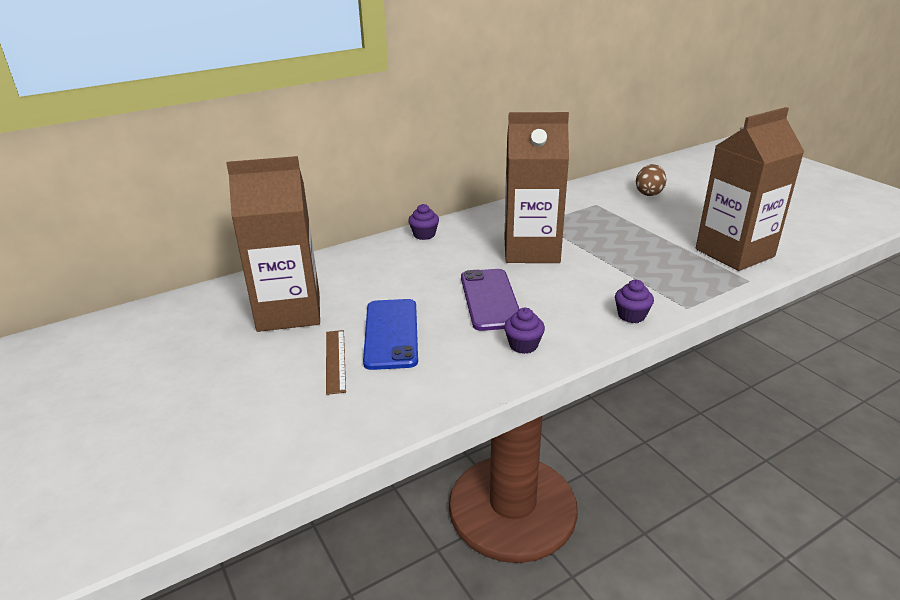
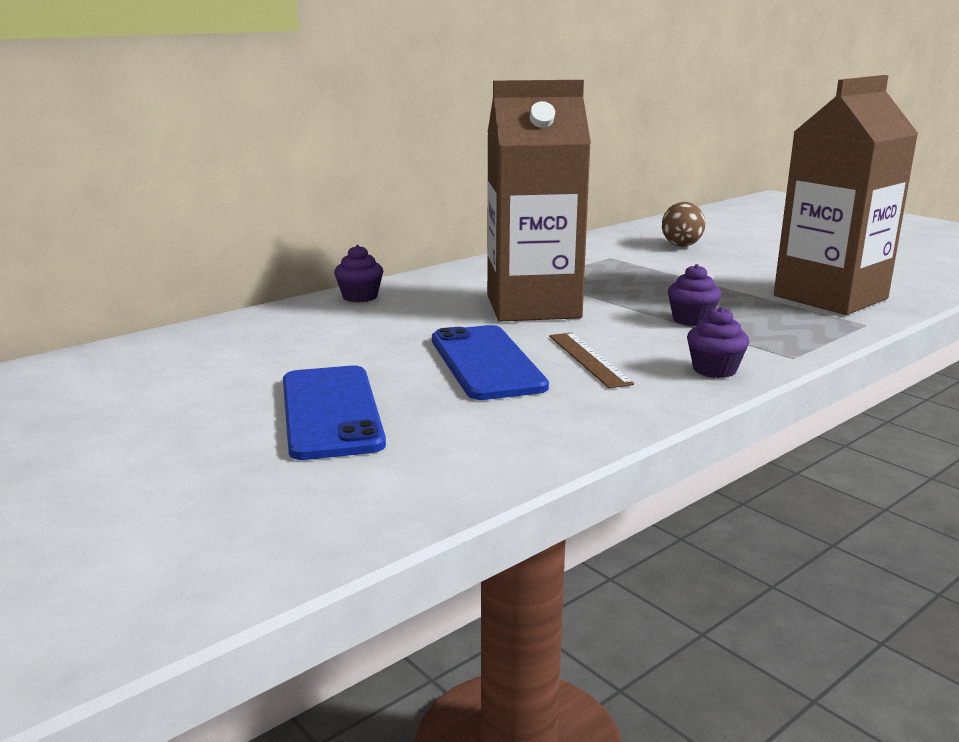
camera: 10 degrees left, 10 degrees down
brown carton [226,156,320,332] -> none
brown ruler [326,330,346,395] -> brown ruler moved to [549,333,634,388]
purple phone [461,269,519,331] -> blue phone [432,325,549,400]
purple cupcake [504,308,545,354] -> purple cupcake moved to [668,264,721,326]

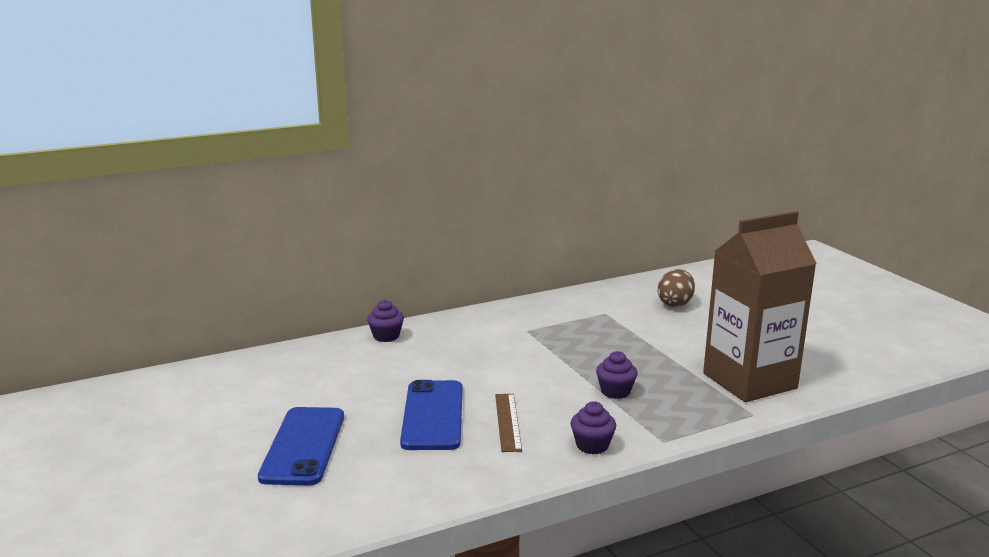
camera: 15 degrees right, 0 degrees up
brown carton [487,80,591,321] -> none

